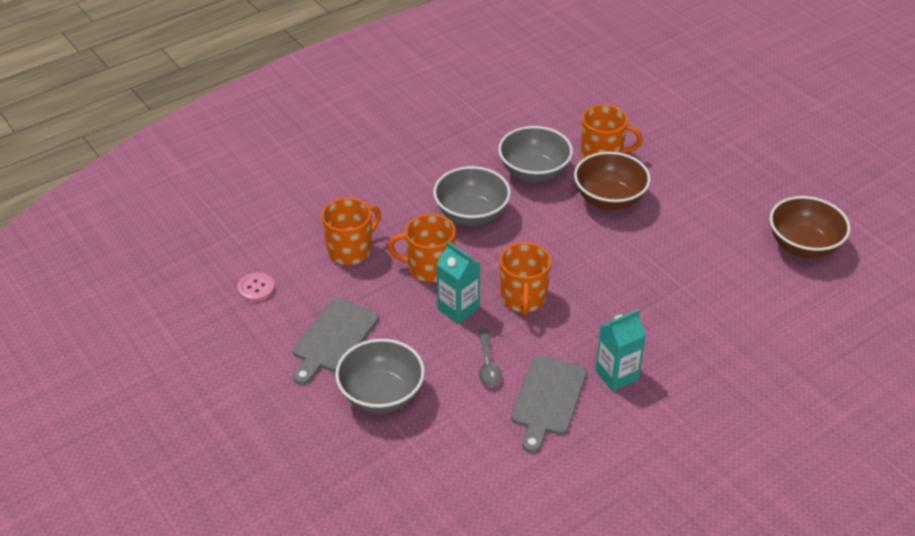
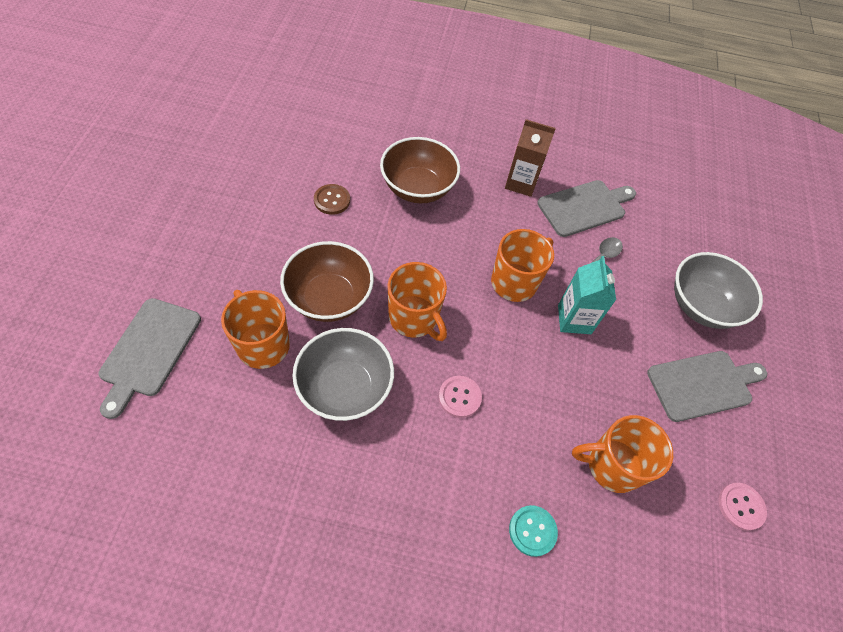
camera: 140 degrees left, 15 degrees up
orange mug [388,214,456,282] -> orange mug moved to [388,262,447,341]
grey bowl [433,166,511,226] -> pink button [439,376,482,418]
turquoise carton [595,309,646,391] -> brown carton [505,119,556,197]
brown bowl [770,196,850,258] -> brown bowl moved to [380,137,460,203]
none -> grey cutting board [98,298,201,419]
none -> brown button [314,184,350,215]
none -> turquoise button [509,505,558,557]

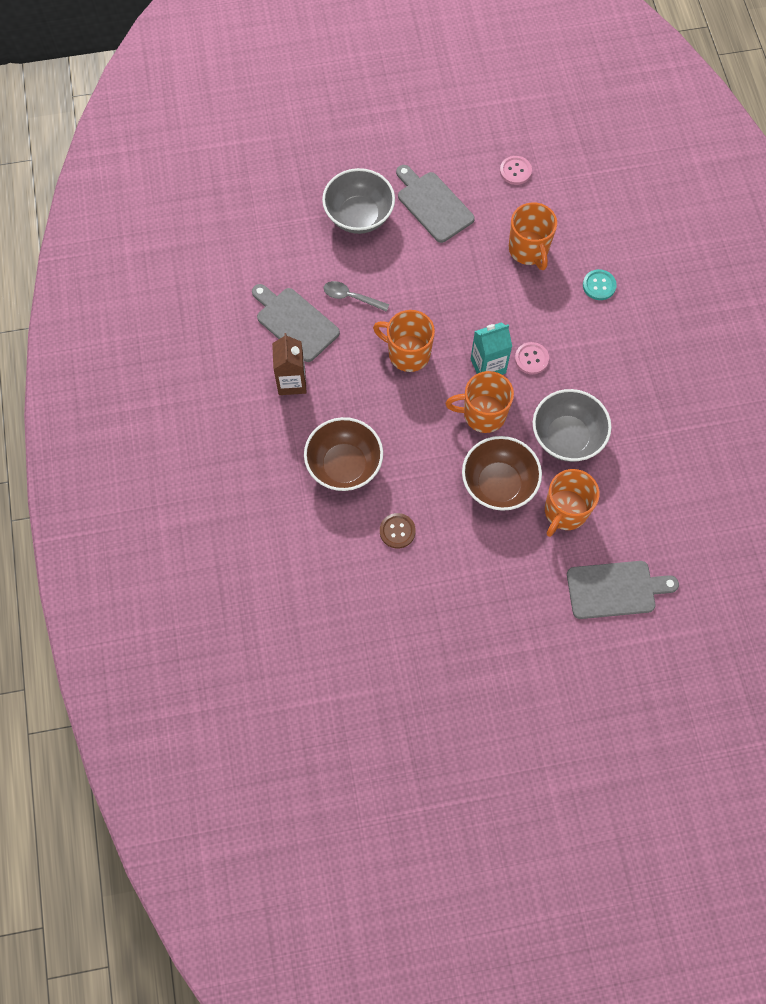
camera: 105 degrees left, 10 degrees up
orange mug [388,262,447,341] -> orange mug turned 120 degrees counterclockwise [446,371,514,433]
turquoise carton [558,256,616,334] -> turquoise carton moved to [471,322,512,375]

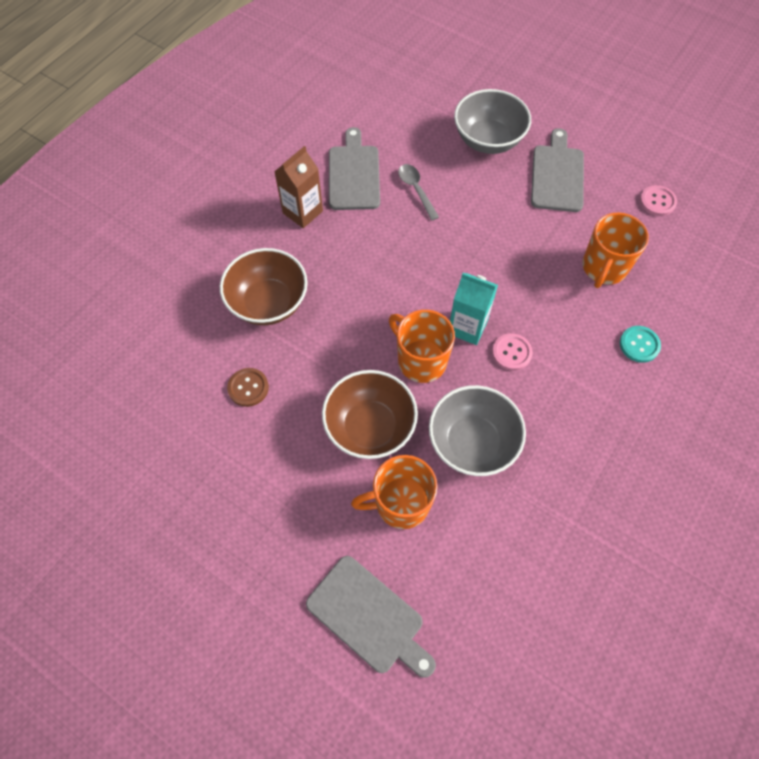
camera: 45 degrees right, 5 degrees down
orange mug [373,310,435,372] -> none

